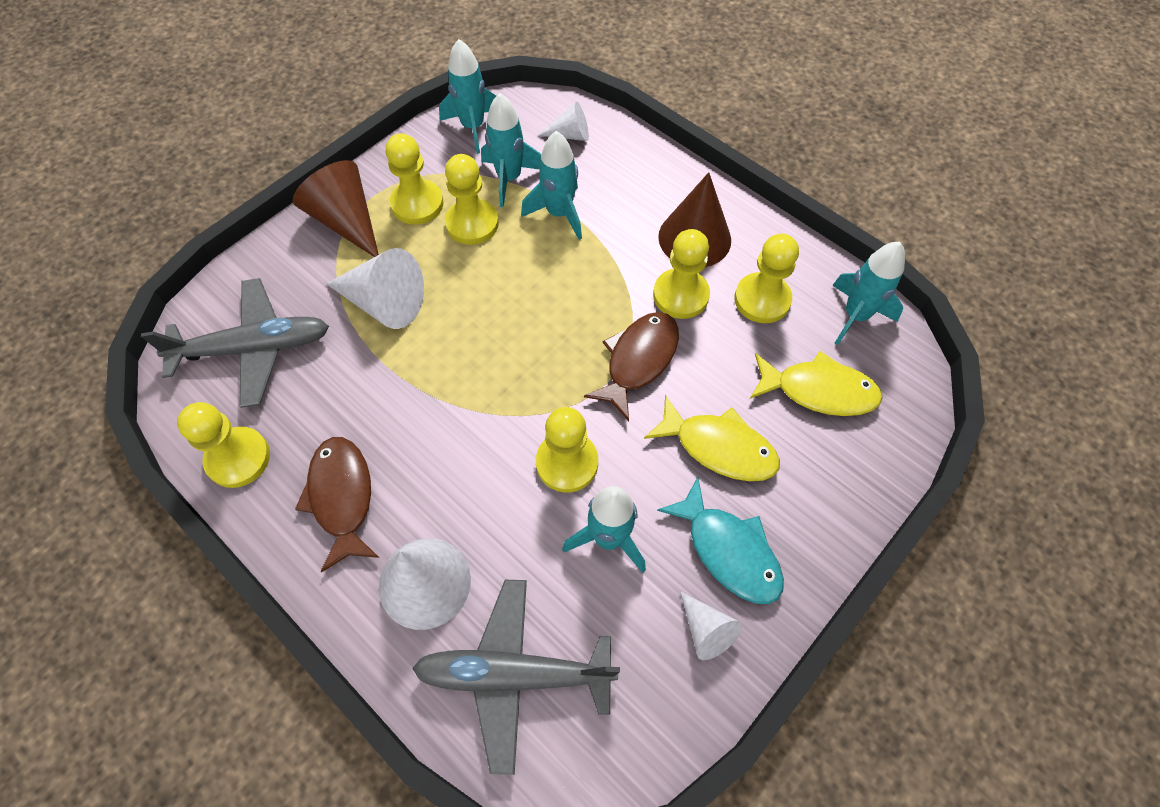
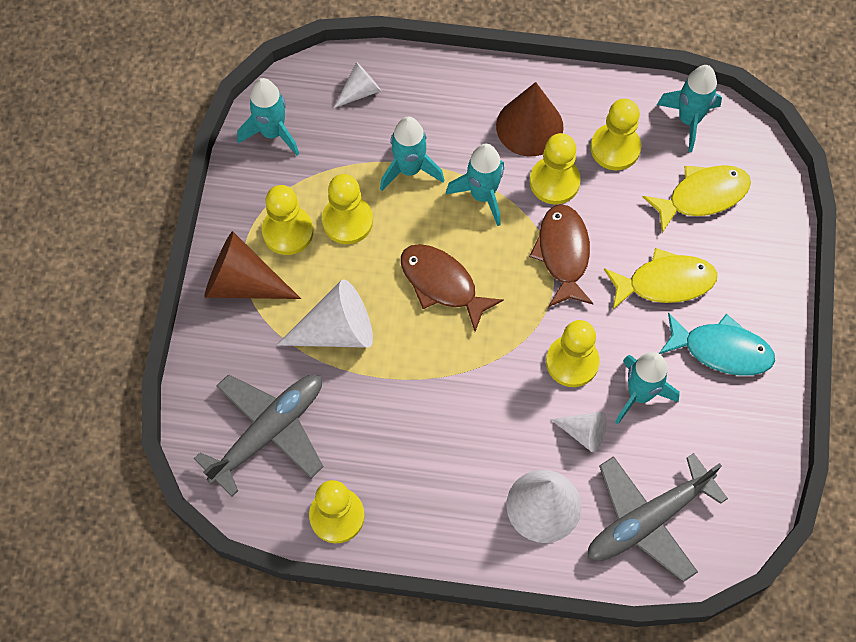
camera: 35 degrees left, 5 degrees up
brown fish [295,437,379,573] -> brown fish moved to [401,244,504,332]
turquoise rocket [481,93,541,207] -> turquoise rocket moved to [446,144,504,226]
white cone [680,591,742,660] -> white cone moved to [551,412,607,452]

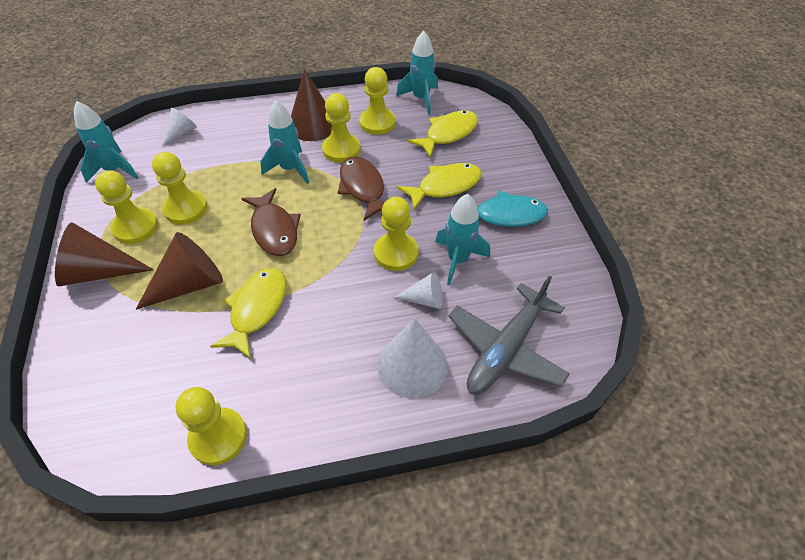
camera: 20 degrees left, 15 degrees down
grey plane [194,374,323,497] -> none
white cone [277,279,373,348] -> brown cone [136,232,223,310]
turquoise rocket [380,117,444,191] -> none
brown fish [401,244,504,332] -> brown fish turned 135 degrees counterclockwise [241,188,301,256]
none -> yellow fish [210,268,287,359]

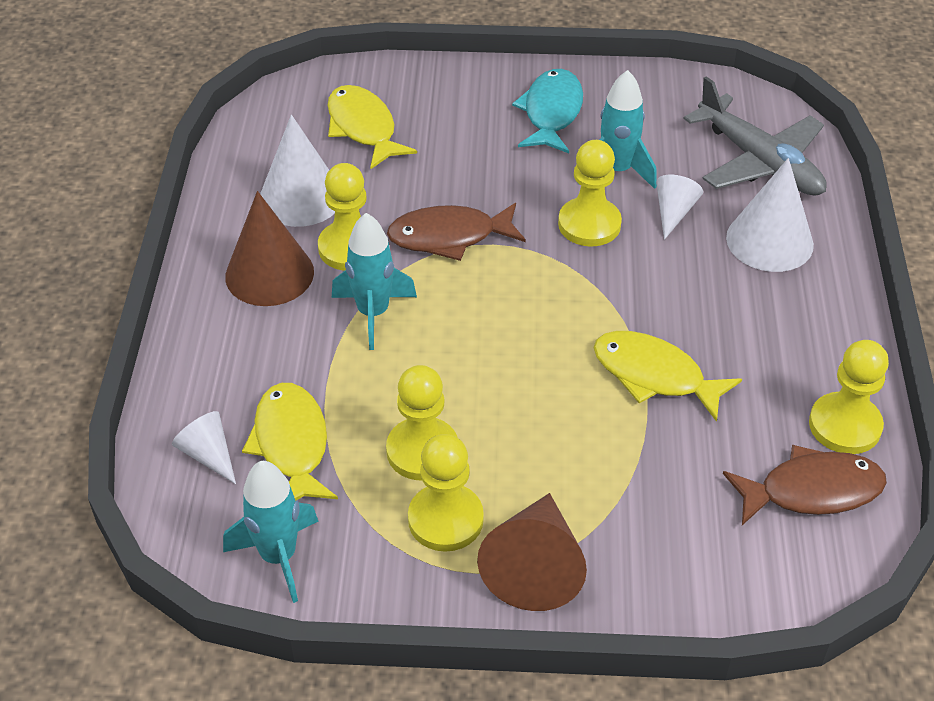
camera: 75 degrees left, 5 degrees down
brown cone [136,232,223,310] -> none
brown fish [241,188,301,256] -> brown fish moved to [723,445,887,525]
yellow pawn [359,67,396,135] -> white cone [260,115,335,227]
turquoise rocket [396,31,438,114] -> none
yellow fish [397,163,482,210] -> yellow fish moved to [242,383,338,501]

